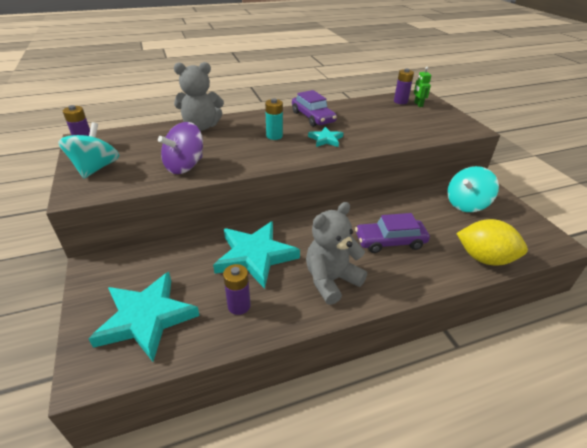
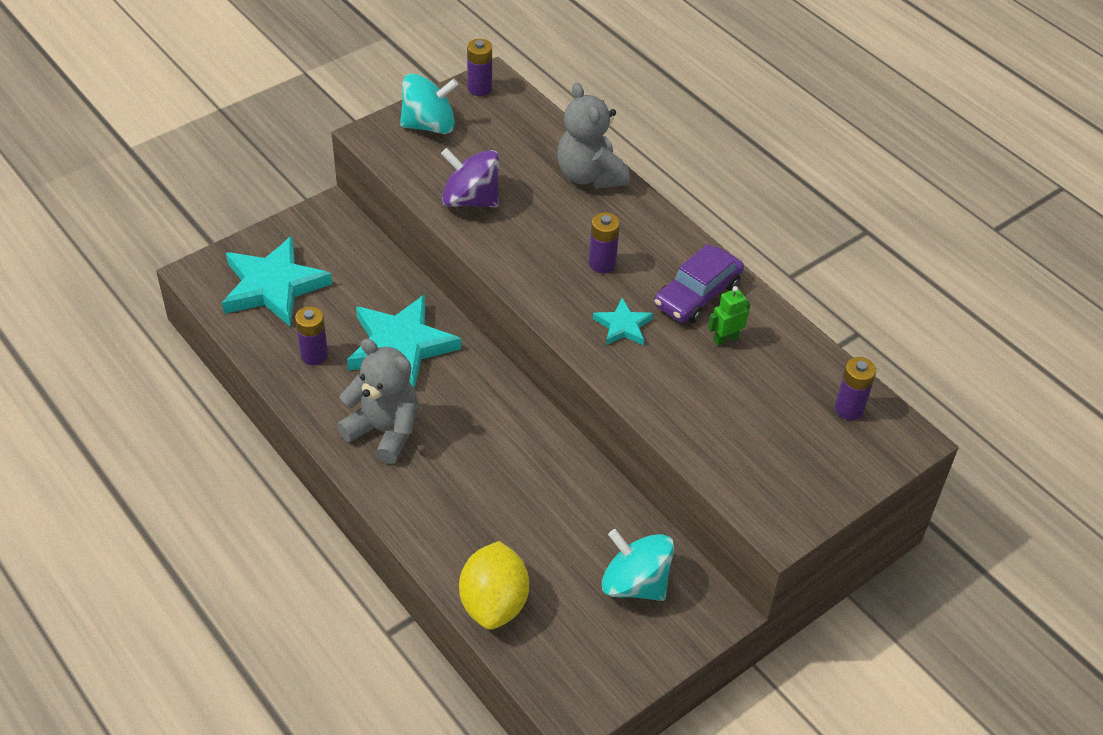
camera: 70 degrees right, 10 degrees up
turquoise battery [265,98,283,140] -> purple battery [589,212,620,273]
purple car [355,213,430,253] -> none
green robot [414,67,431,107] -> green robot moved to [708,286,751,346]

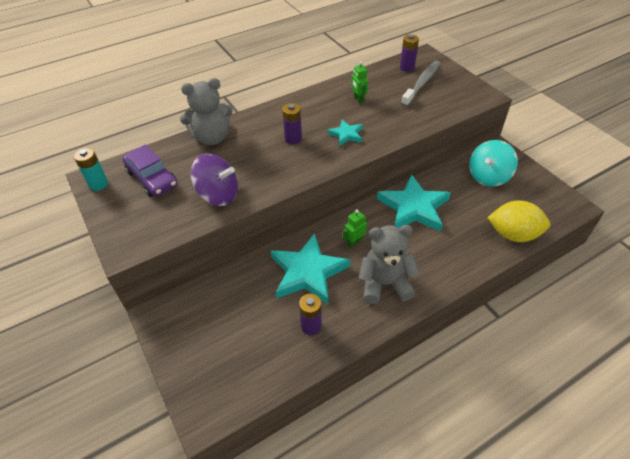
camera: 80 degrees left, 0 degrees up
turquoise star [222,236,333,326] -> turquoise star moved to [377,174,451,232]
grey teddy bear [337,338,419,464] -> grey teddy bear turned 45 degrees clockwise [358,225,420,304]
turquoise spinning top [400,73,458,134] -> none
purple spinning top [441,148,499,208] -> purple spinning top turned 105 degrees counterclockwise [191,154,238,206]
purple battery [467,39,492,96] -> turquoise battery [74,148,108,191]
purple car [654,244,744,323] -> purple car moved to [123,144,177,197]
none -> green robot [343,209,367,248]
none -> grey toothbrush [401,61,440,107]

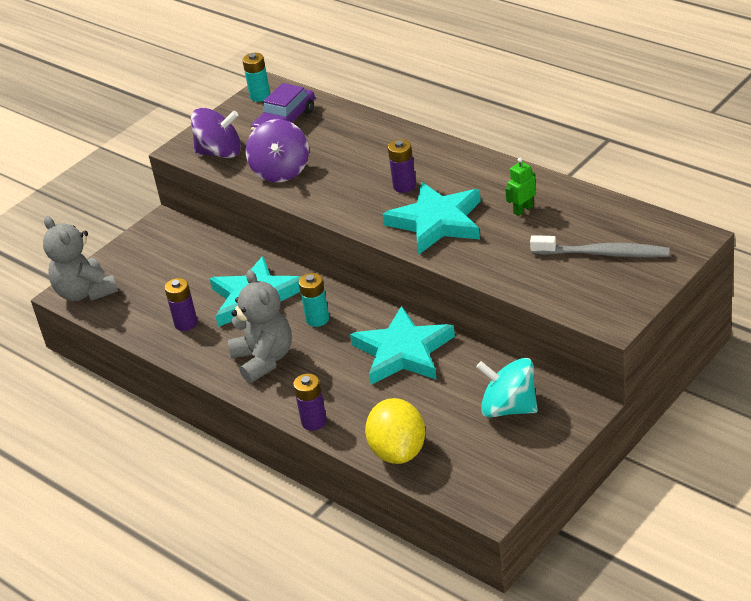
camera: 75 degrees right, 10 degrees down
grey teddy bear [180,78,233,145] -> grey teddy bear moved to [43,216,118,301]
turquoise star [328,120,363,146] -> turquoise star [383,182,481,255], size x2.00
green robot [343,209,367,248] -> turquoise battery [298,273,329,327]
purple battery [400,34,419,72] -> purple battery moved to [293,374,327,431]
none -> purple spinning top [191,108,241,158]

